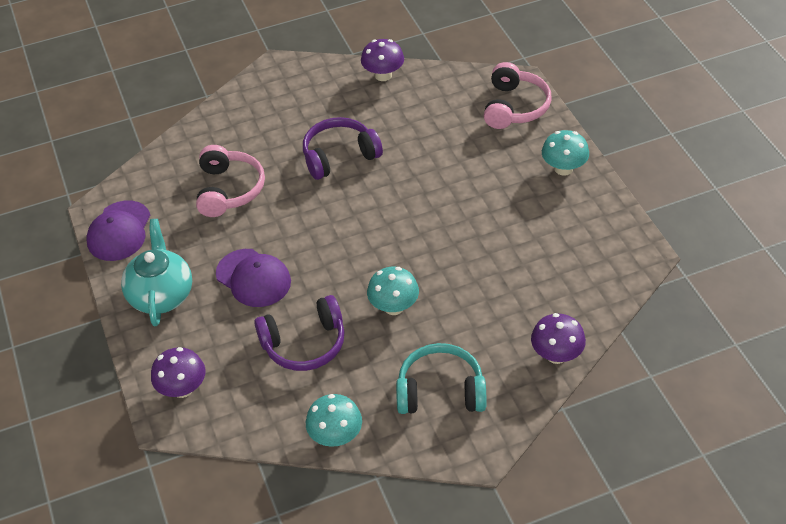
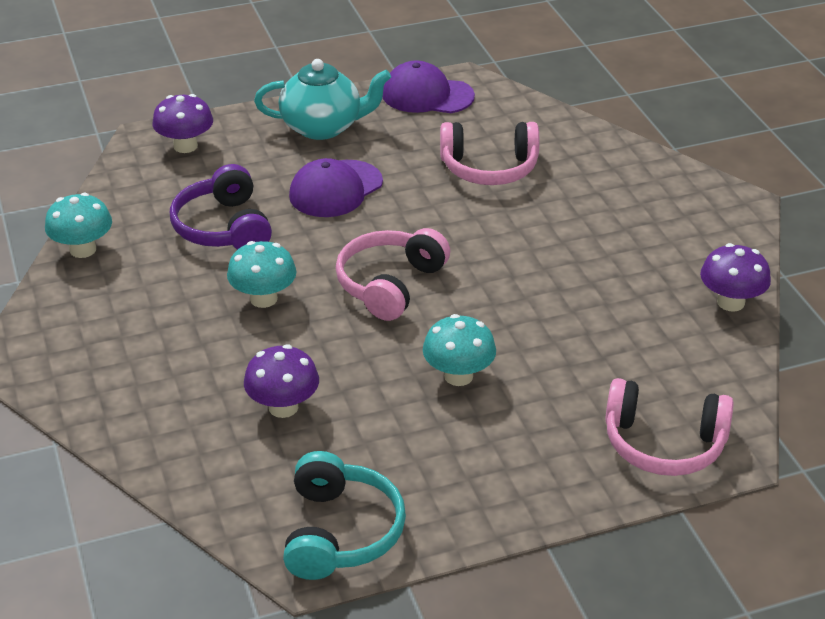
camera: 90 degrees right, 10 degrees down
purple headphones [303,117,383,180] -> none
turquoise headphones [396,343,487,414] -> turquoise headphones moved to [283,451,406,580]
purple mushroom [531,313,586,364] -> purple mushroom moved to [244,344,319,418]
turquoise mushroom [542,130,589,176] -> turquoise mushroom moved to [423,314,496,386]
none -> pink headphones [336,228,450,321]

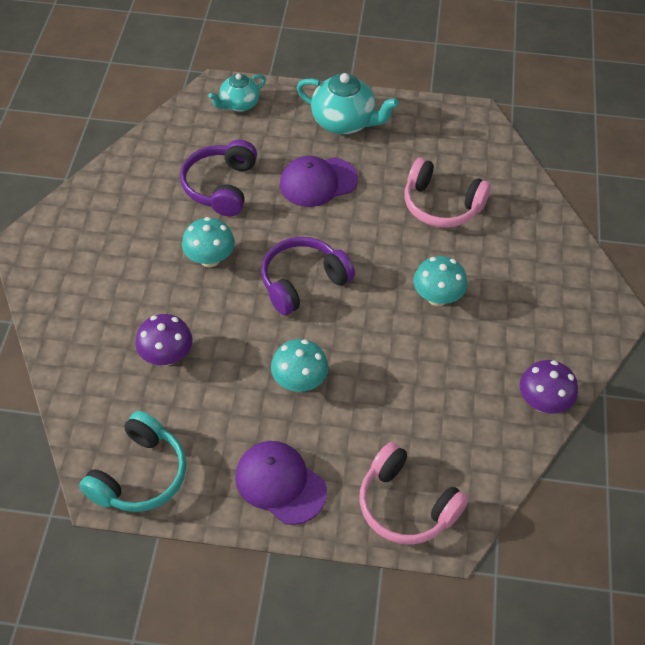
camera: 25 degrees right, 15 degrees up
turquoise mushroom [45,193,112,258] -> turquoise mushroom moved to [413,256,467,306]
purple mushroom [152,94,213,153] -> turquoise teapot [208,74,266,112]
pink headphones [336,228,450,321] -> purple headphones [261,237,355,315]
purple cap [383,60,475,113] -> purple cap moved to [235,441,327,525]

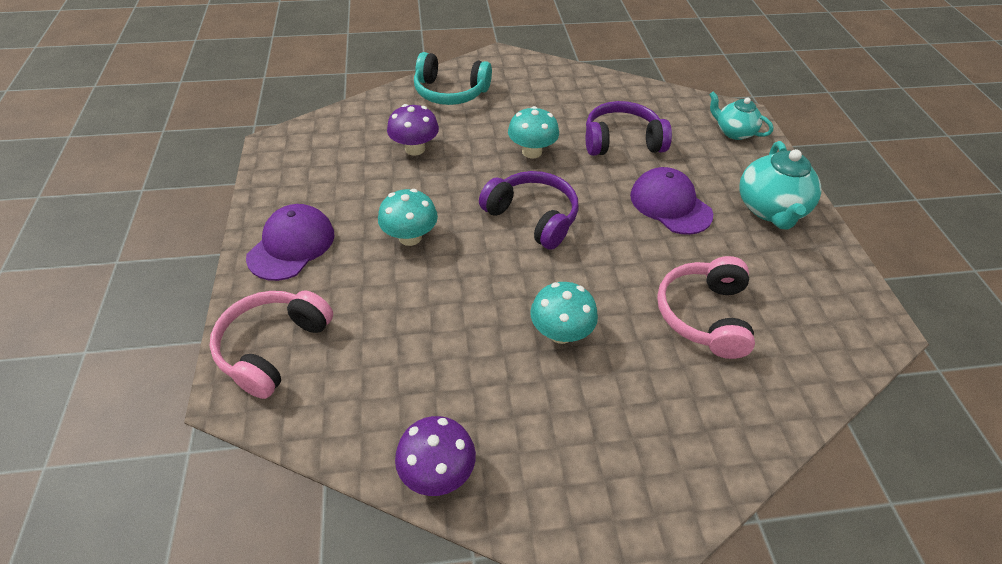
camera: 75 degrees right, 5 degrees down
turquoise headphones [79,411,186,512] -> turquoise headphones moved to [414,52,492,105]

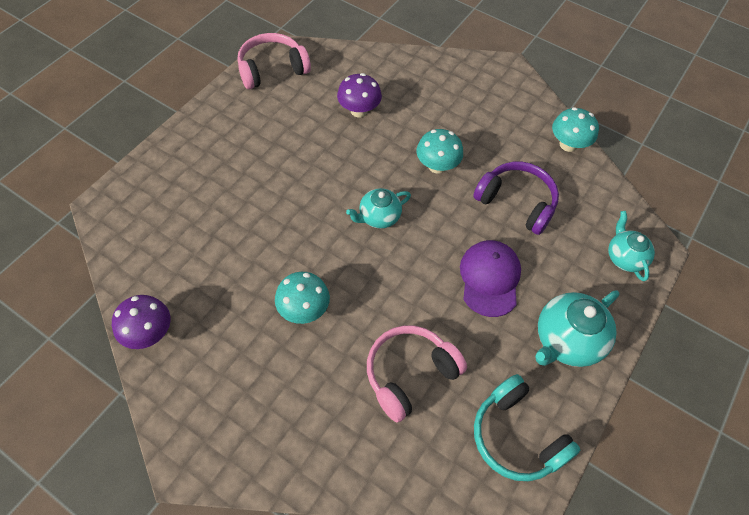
camera: 40 degrees right, 10 degrees up
pink headphones [210,290,333,399] -> pink headphones moved to [237,33,311,89]
purple cap [246,204,334,281] -> none
turquoise mushroom [378,189,438,246] -> turquoise mushroom moved to [552,107,599,152]
turquoise headphones [414,52,492,105] -> turquoise headphones moved to [474,374,580,481]
purple headphones [479,171,579,250] -> turquoise teapot [346,188,411,228]

